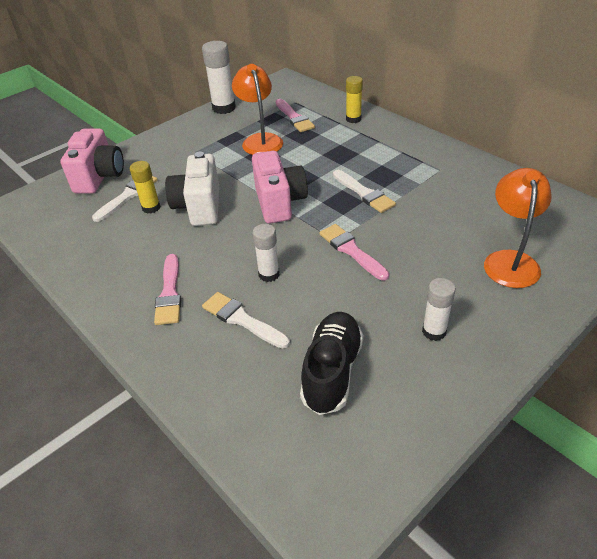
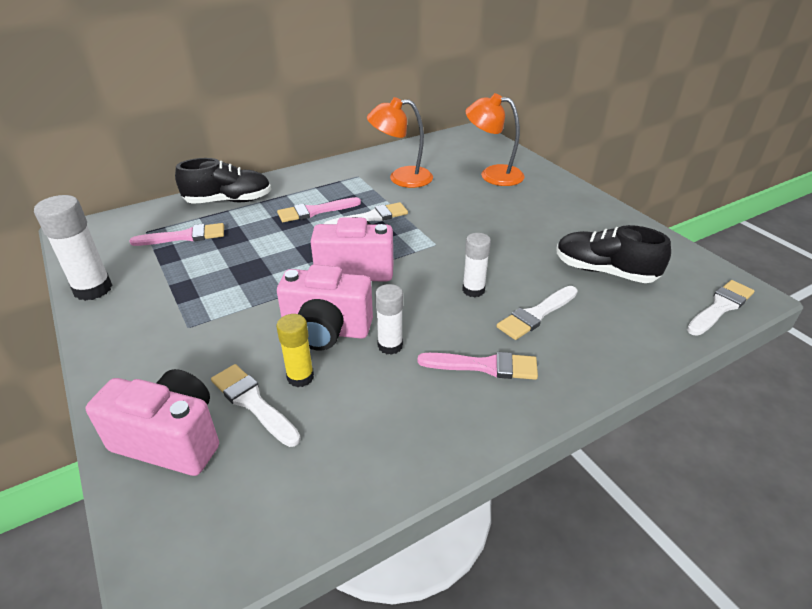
camera: 80 degrees left, 5 degrees down
white camera [165,152,219,226] -> pink camera [277,264,373,350]
orange lamp [232,64,283,155] -> orange lamp moved to [367,97,433,188]
pink brush [319,224,389,280] -> pink brush moved to [277,197,361,222]
yellow glue stick [346,76,363,123] -> black shoe [175,158,271,204]
white glue stick [422,278,456,341] -> white glue stick moved to [375,284,403,355]
none -> white brush [687,280,754,336]

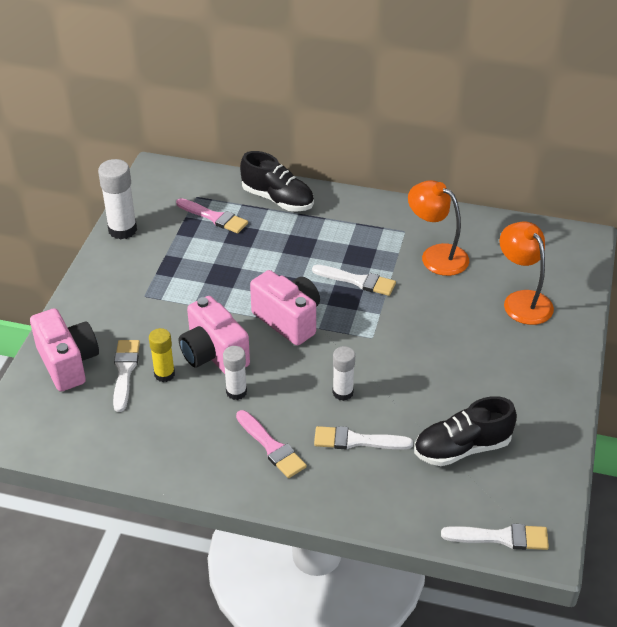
camera: 45 degrees right, 5 degrees up
pink brush [277,197,361,222] -> none
black shoe [556,225,671,283] -> black shoe turned 90 degrees counterclockwise [414,396,517,466]

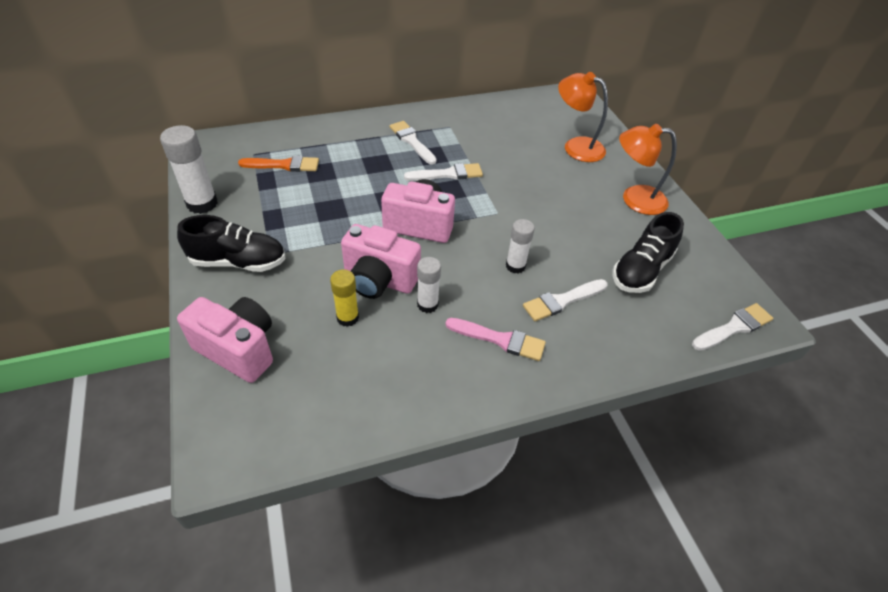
camera: 35 degrees left, 5 degrees up
white brush [113,340,140,412] -> white brush moved to [389,121,437,165]
pink brush [176,198,248,233] -> orange brush [238,156,319,172]
black shoe [240,151,314,212] -> black shoe moved to [177,215,286,272]
orange lamp [408,180,469,276] -> orange lamp moved to [619,124,677,215]

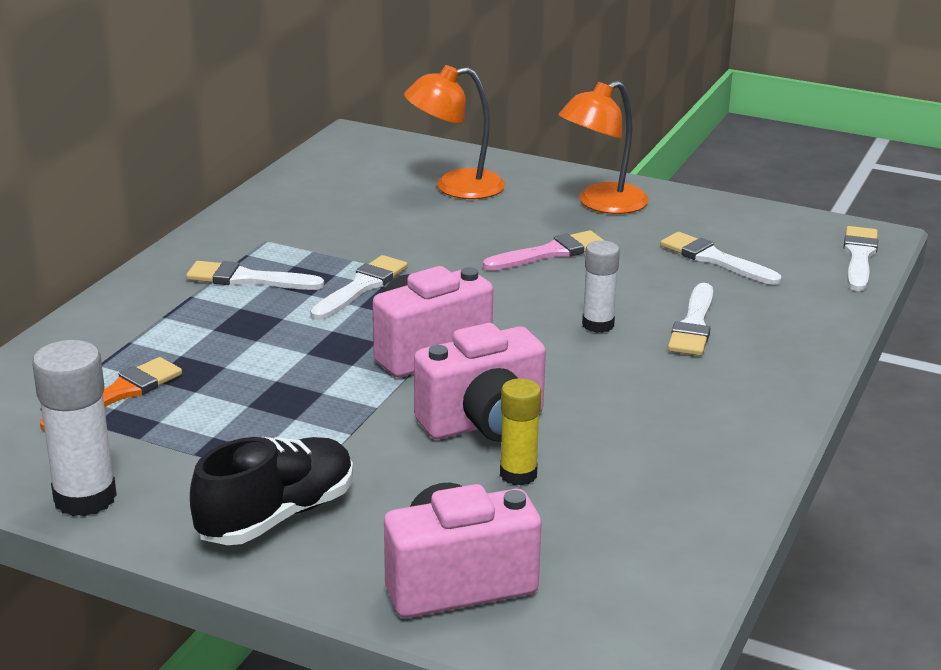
camera: 45 degrees left, 20 degrees down
white glue stick [417,257,441,313] -> none
pink brush [445,318,546,361] -> pink brush moved to [483,230,605,271]
black shoe [612,212,684,293] -> white brush [660,232,781,285]

